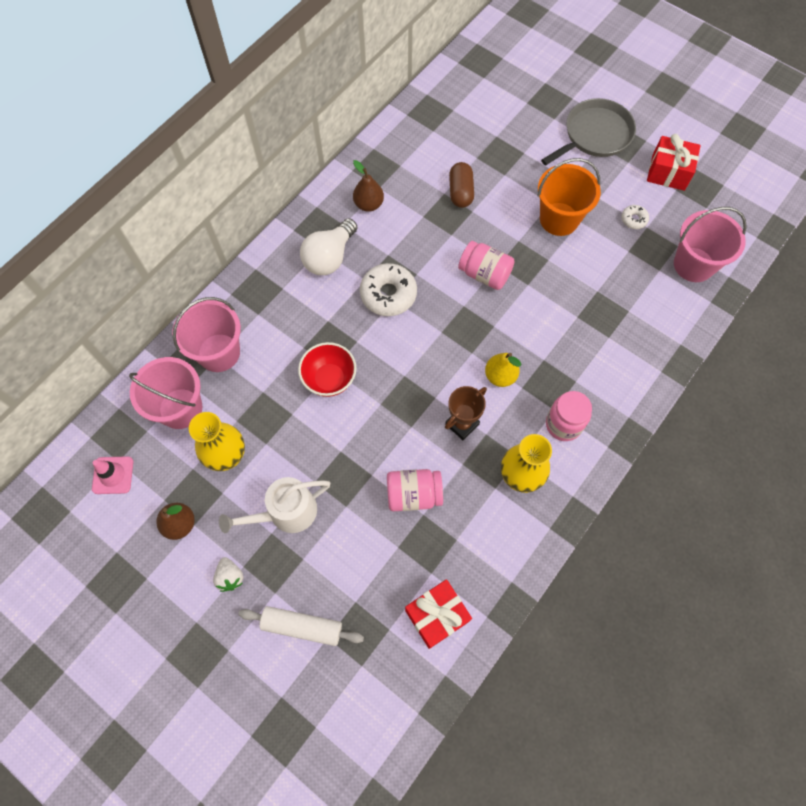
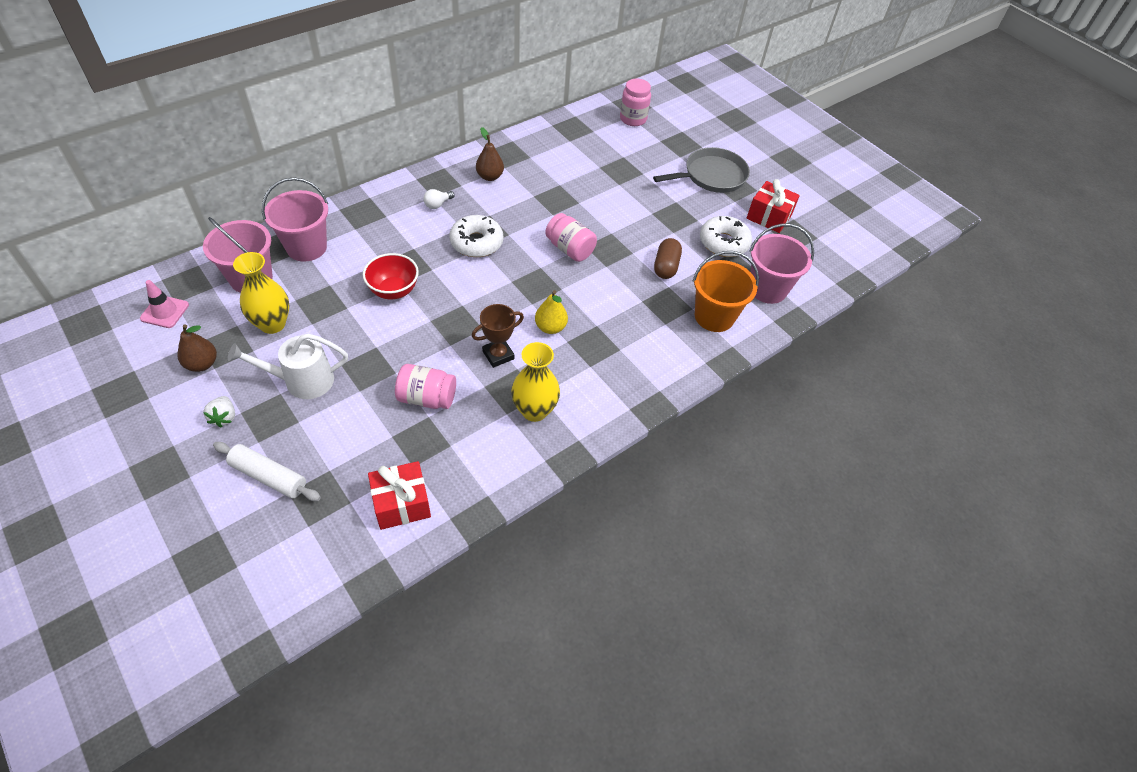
camera: 10 degrees right, 15 degrees down
white light bulb [300,218,357,275] -> white light bulb [423,189,454,209], size x0.50
brown capsule [449,162,474,208] -> brown capsule moved to [654,238,682,279]
orange bucket [537,158,601,236] -> orange bucket moved to [693,251,759,332]
pink jar [546,391,592,441] -> pink jar moved to [620,79,651,126]
white donut [621,205,649,229] -> white donut [700,216,752,257], size x2.00

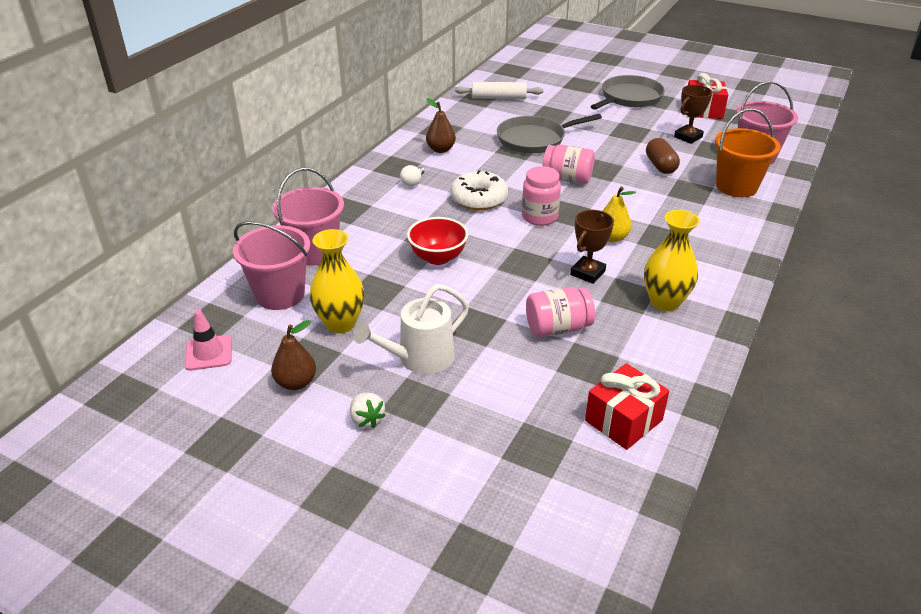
camera: 20 degrees left, 15 degrees down
white rolling pin [213,442,321,501] -> white rolling pin moved to [455,82,543,99]
pink jar [620,79,651,126] -> pink jar moved to [522,166,561,226]
white donut [700,216,752,257] -> brown trophy [674,85,713,144]
none -> grey pan [497,114,602,153]

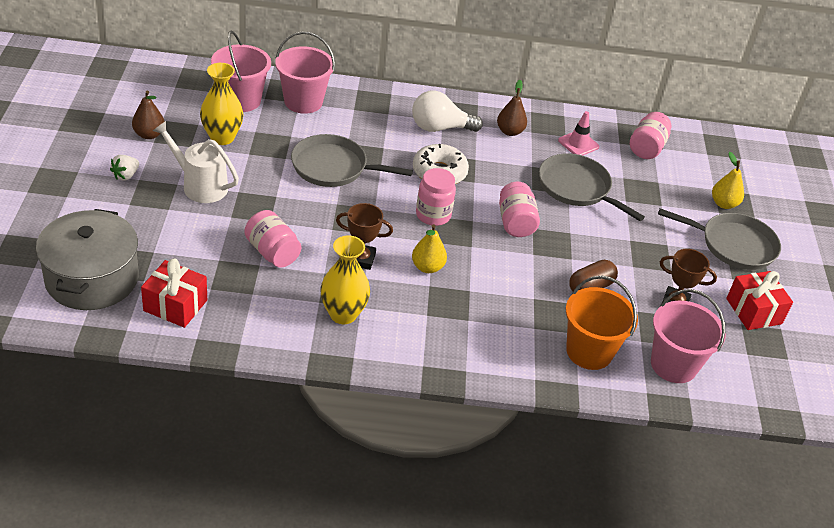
camera: 60 degrees right, 5 degrees up
pink traffic cone [185,310,232,371] -> pink traffic cone moved to [558,111,600,156]
white light bulb [400,165,425,187] -> white light bulb [412,90,483,132], size x2.01
red bowl [407,217,468,265] -> grey pan [291,134,413,187]
white rolling pin [455,82,543,99] -> pink jar [630,112,671,159]
none -> grey pot [36,209,139,310]
none -> yellow pear [712,152,744,209]

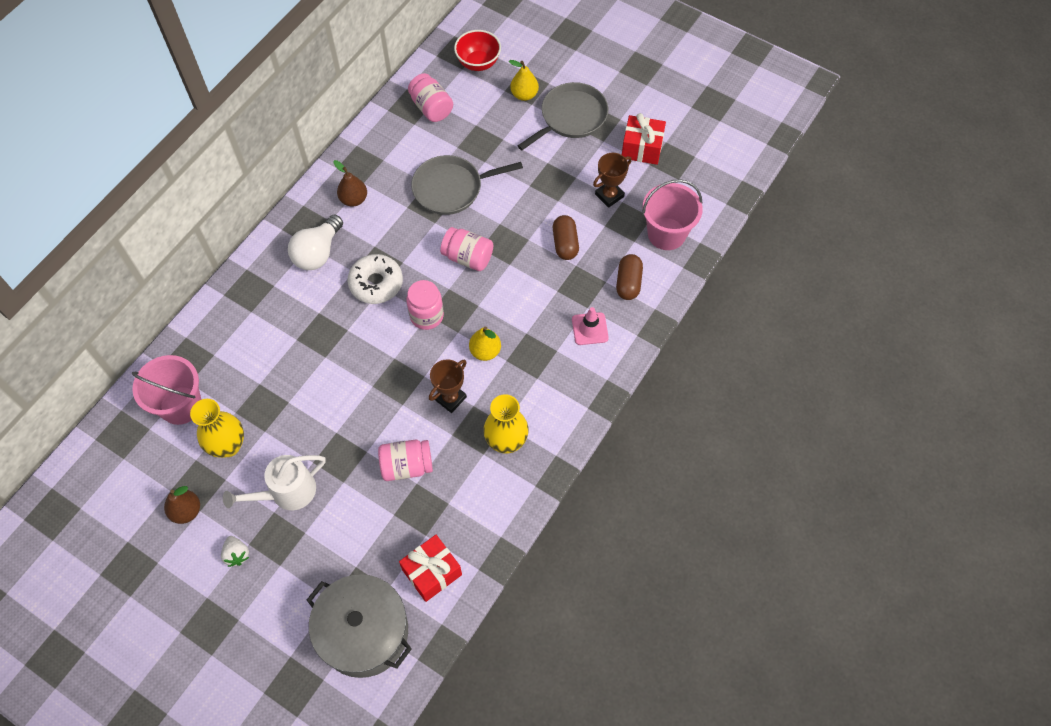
camera: 55 degrees left, 20 degrees up
pink bucket [275,31,335,114] -> none
grey pan [291,134,413,187] -> none
pink traffic cone [558,111,600,156] -> pink traffic cone moved to [572,307,609,345]
orange bucket [566,275,638,370] -> brown capsule [616,254,643,300]
none -> red bowl [454,30,501,71]

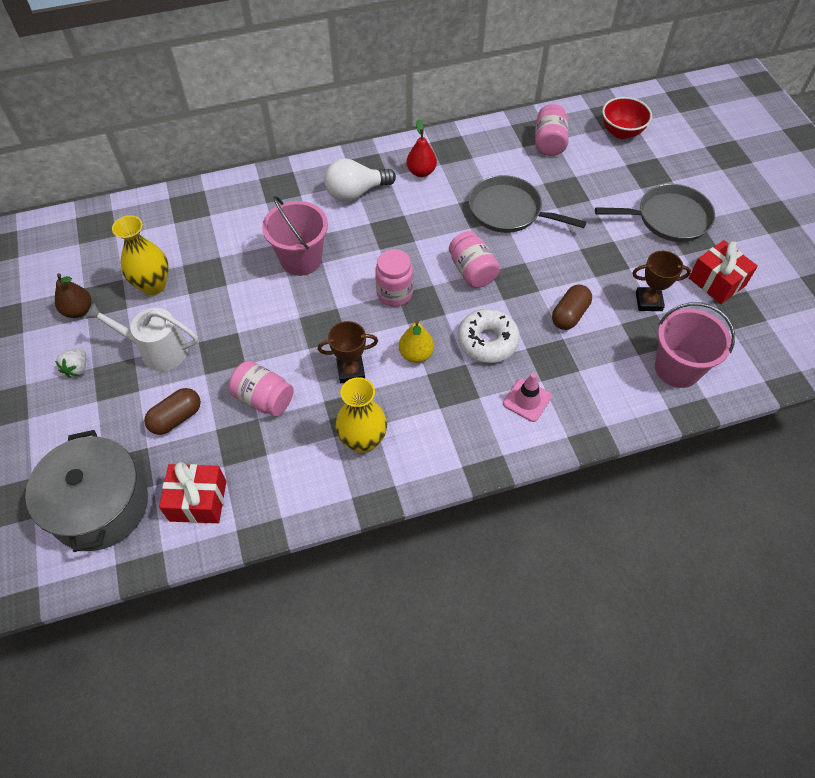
camera: 40 degrees right, 5 degrees down
pink bucket [132,355,202,425] -> pink bucket moved to [262,196,328,276]
brown pear [333,160,367,207] -> red pear [407,119,437,177]
white donut [347,254,403,304] -> white donut moved to [458,309,520,363]
yellow pear [509,60,539,101] -> none
brown capsule [616,254,643,300] -> brown capsule moved to [144,388,201,435]

